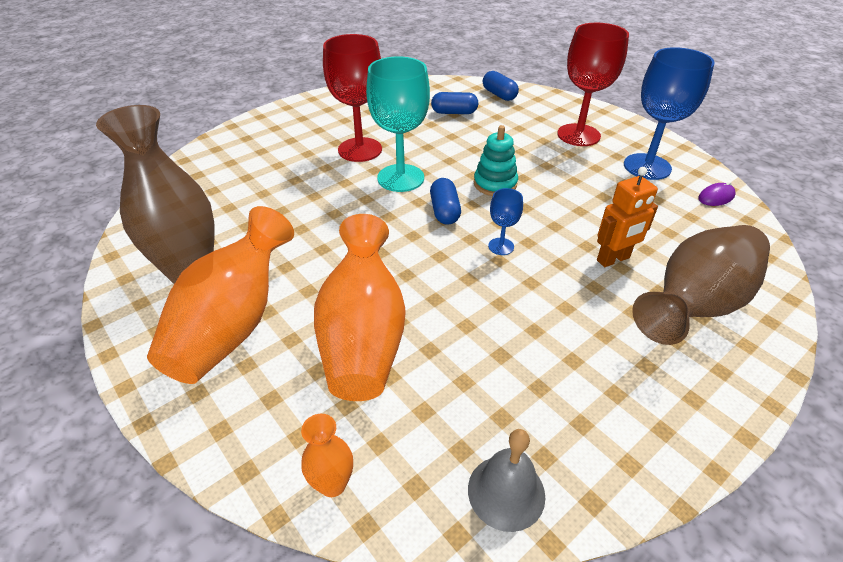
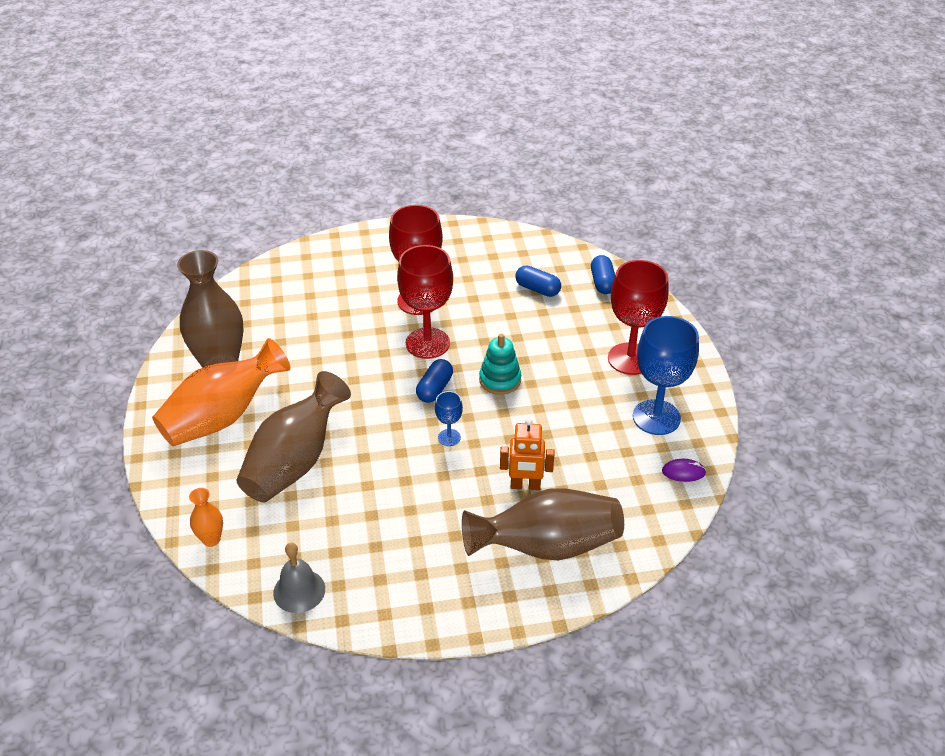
camera: 30 degrees right, 0 degrees up
orange vase [314,214,406,401] -> brown vase [236,371,351,503]
turquoise goblet [366,57,430,192] -> red goblet [397,245,453,359]

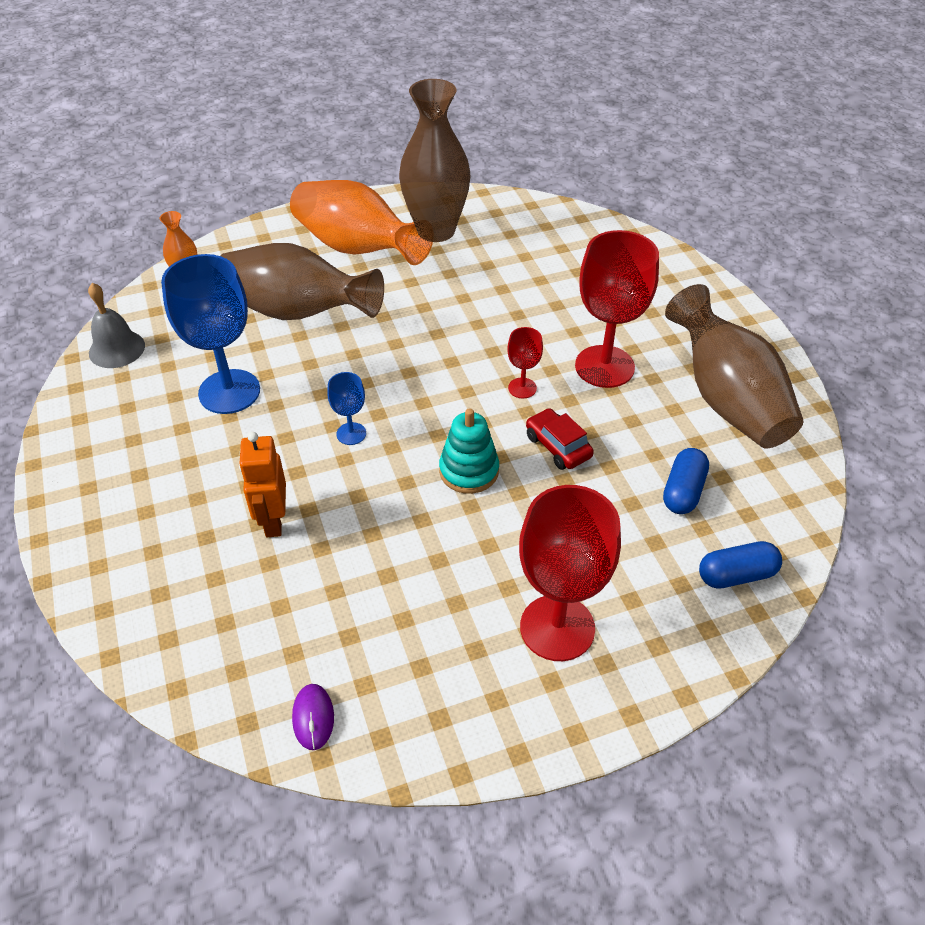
camera: 80 degrees right, 5 degrees up
red goblet [397,245,453,359] -> red goblet [507,327,543,398], size x0.47
blue capsule [416,359,453,403] -> none
brown vase [462,488,624,560] -> brown vase moved to [665,284,804,448]
blue goblet [633,316,699,435] -> blue goblet moved to [161,254,260,414]
none -> red car [526,408,594,470]

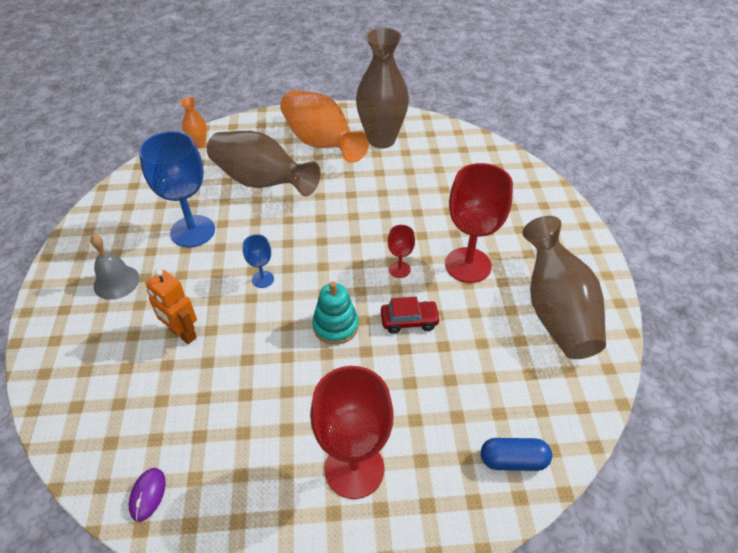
camera: 15 degrees right, 0 degrees up
grey bell [88,283,145,368] -> grey bell moved to [90,235,140,300]
orange robot [239,432,286,537] -> orange robot turned 60 degrees counterclockwise [146,269,197,344]
red car [526,408,594,470] -> red car turned 105 degrees clockwise [381,297,441,334]
blue capsule [663,448,709,514] -> none

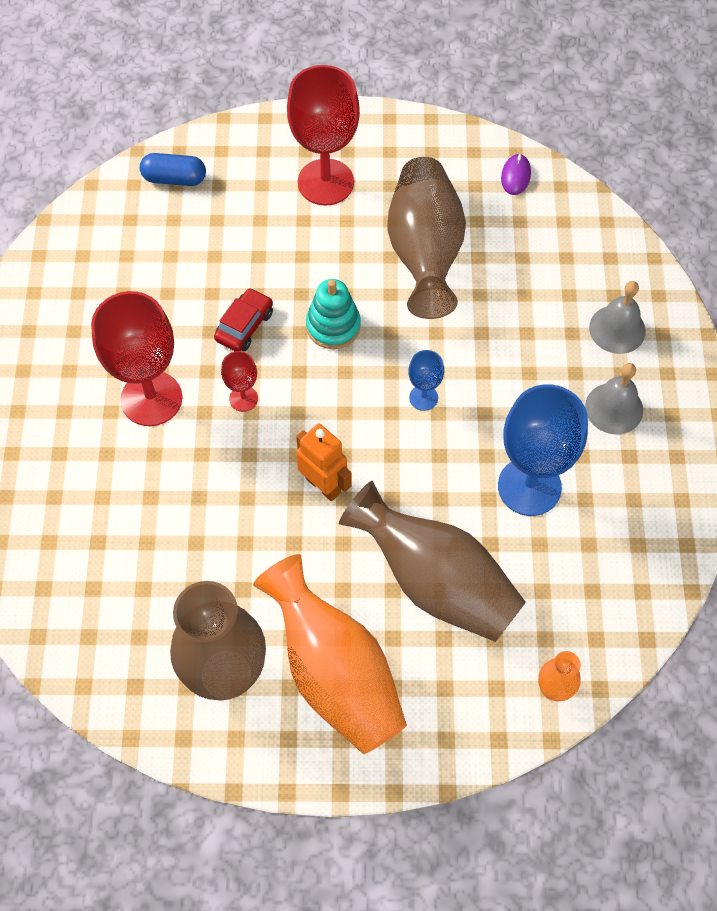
camera: 175 degrees left, 15 degrees up
orange robot [146,269,197,344] -> orange robot moved to [296,423,352,501]
red car [381,297,441,334] -> red car turned 120 degrees clockwise [214,288,273,351]
brown vase [522,216,606,359] -> brown vase moved to [387,157,466,319]
none -> grey bell [589,281,646,354]

